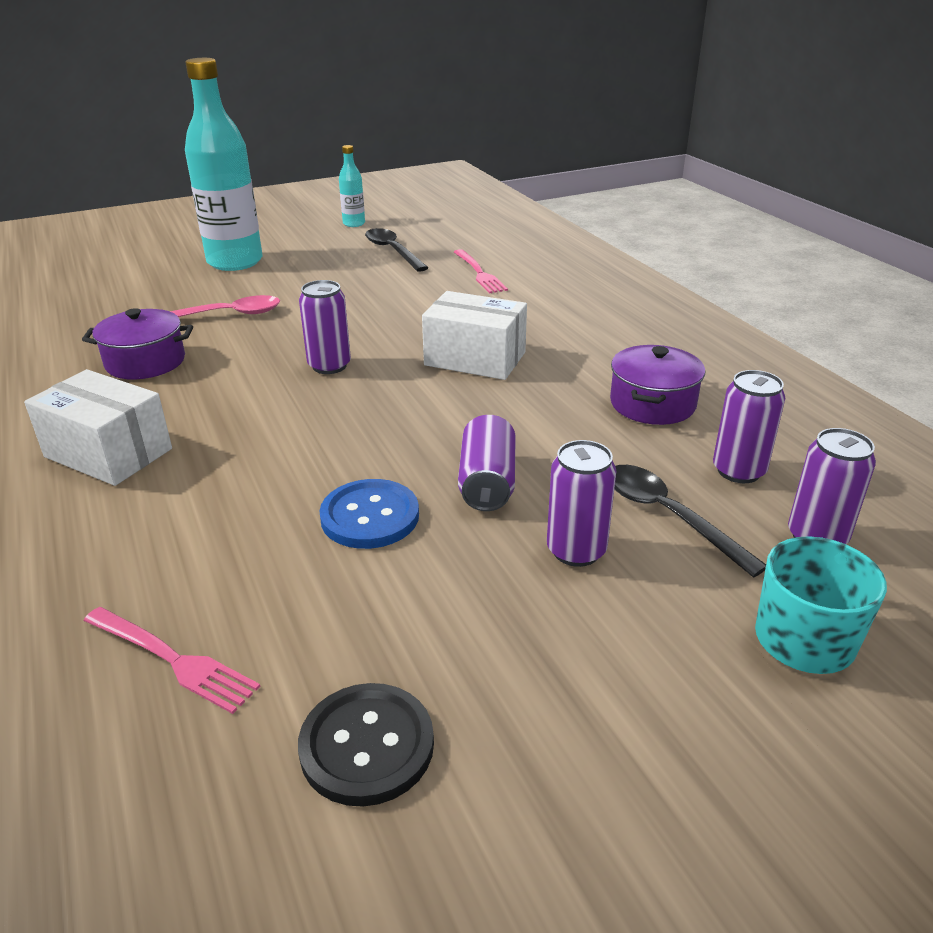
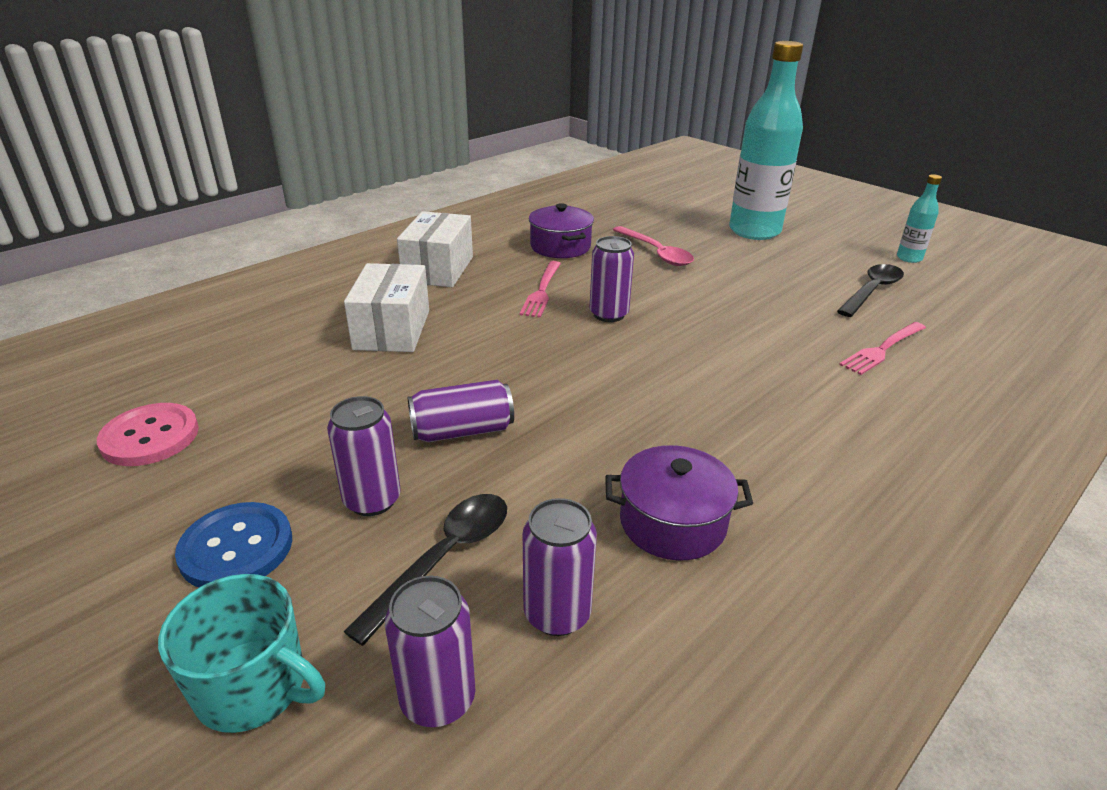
camera: 70 degrees right, 0 degrees up
pink fork [84,607,260,714] -> pink fork moved to [519,261,561,318]
black button [298,683,434,807] -> pink button [97,403,199,466]
blue button [319,479,419,549] -> blue button moved to [175,502,292,587]
white box [422,291,527,380] -> white box moved to [344,263,429,352]

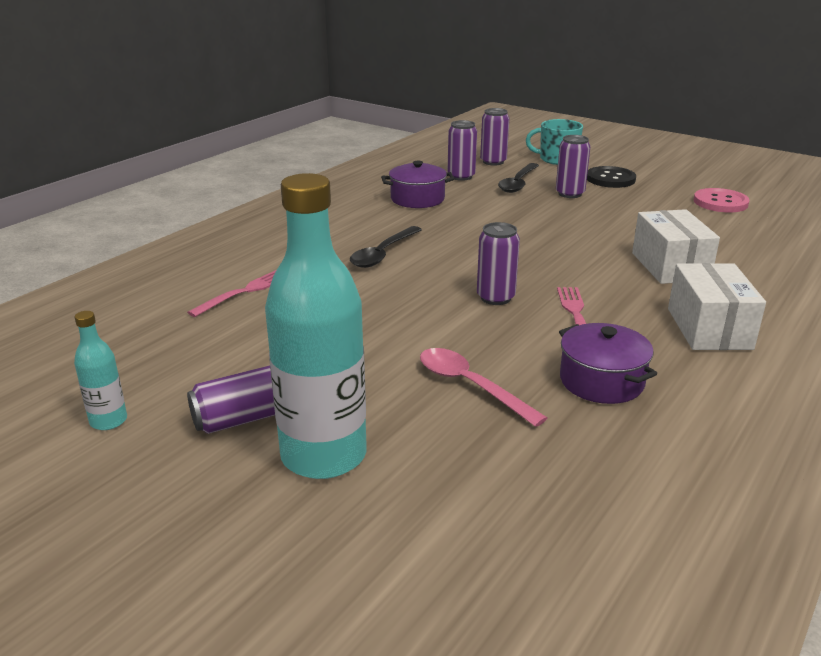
camera: 170 degrees right, 5 degrees down
blue button [175,502,292,587] -> black button [587,166,636,188]
purple can [408,380,514,442] -> purple can moved to [187,366,275,434]
black spoon [837,264,904,317] -> black spoon moved to [350,226,422,268]

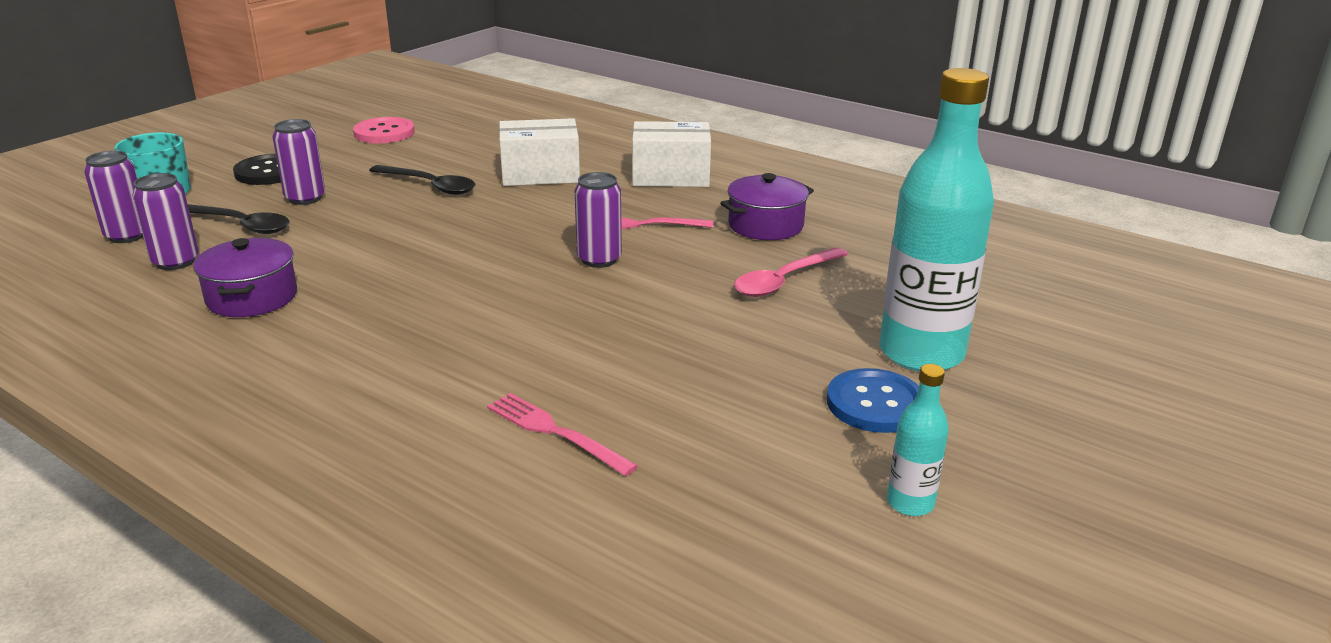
camera: 90 degrees left, 0 degrees up
purple can [187,366,275,434] -> blue button [827,368,919,433]
black spoon [350,226,422,268] -> black spoon moved to [369,165,475,195]

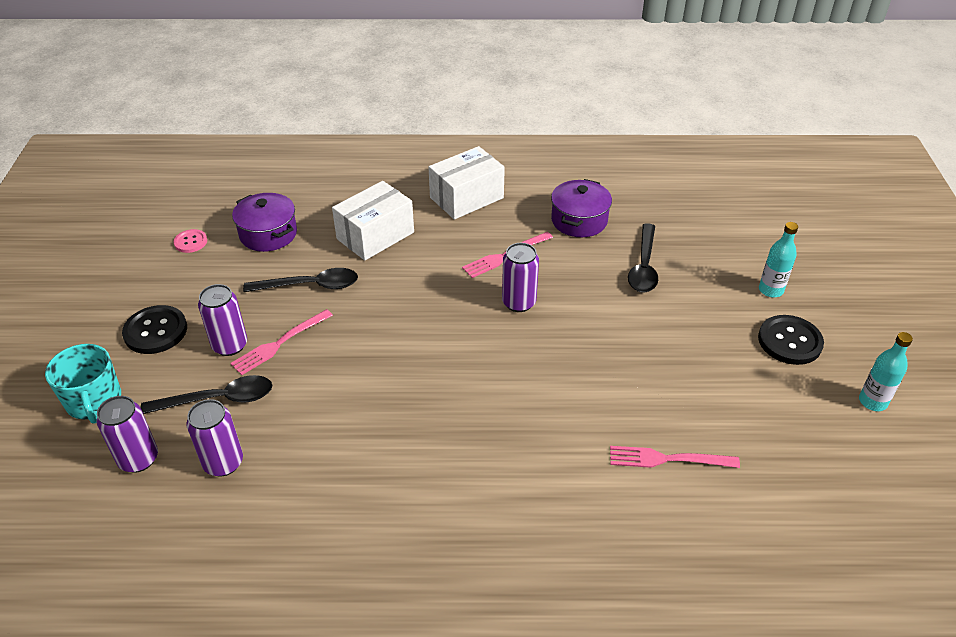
camera: 35 degrees left, 15 degrees up
purple pot [193,238,297,317] -> purple pot moved to [232,193,297,252]
pink button [353,117,415,143] -> pink button [174,229,207,253], size x0.58
pink spoon [734,247,848,297] -> black spoon [628,223,658,292]
blue button [827,368,919,433] -> black button [758,315,824,365]
turquoise bottle [879,68,994,372] -> turquoise bottle [759,222,798,297], size x0.45
none -> pink fork [230,309,333,375]

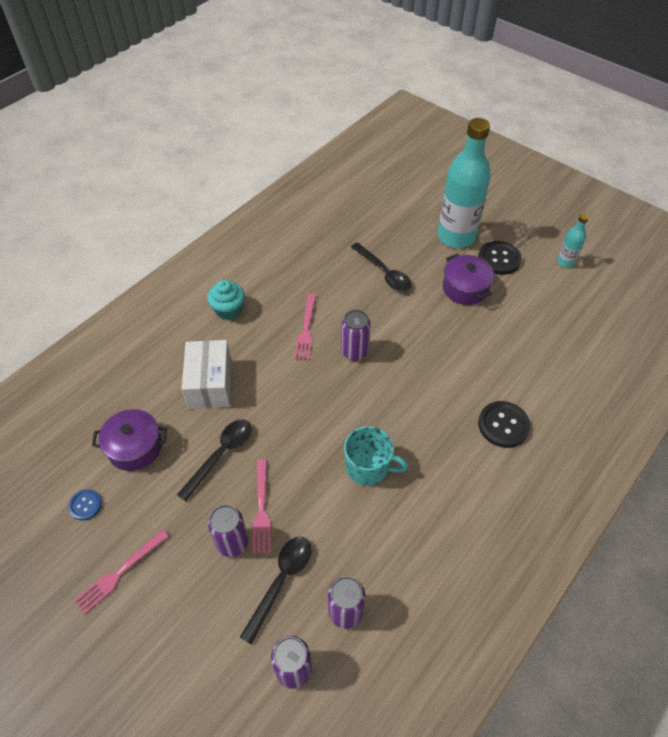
camera: 50 degrees left, 10 degrees up
turquoise mug [45,344,121,424] -> turquoise mug moved to [344,426,408,486]
black button [122,305,187,354] -> black button moved to [478,401,531,448]
pink button [174,229,207,253] -> blue button [68,489,102,521]
white box [428,146,505,220] -> turquoise cupcake [207,280,245,320]
purple pot [551,179,612,237] -> purple pot moved to [443,254,494,305]
pink fork [610,446,740,468] -> pink fork moved to [74,529,169,614]
turquoise bottle [759,222,798,297] -> turquoise bottle [438,118,491,248], size x2.22

